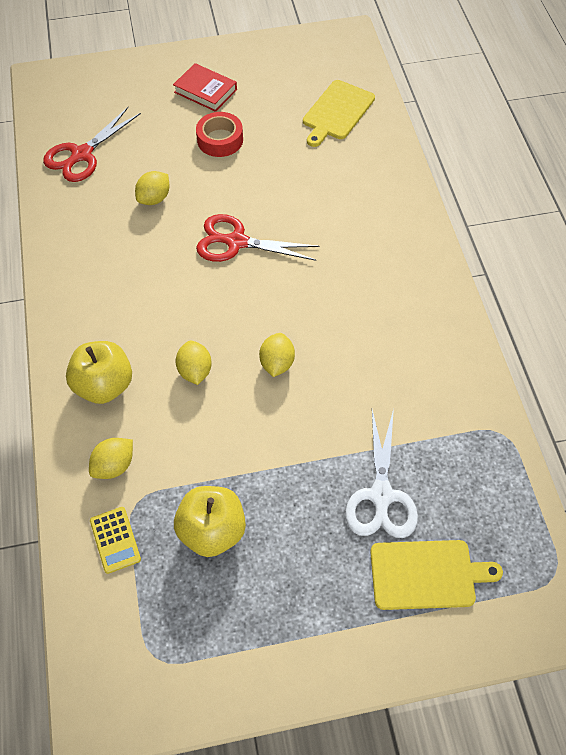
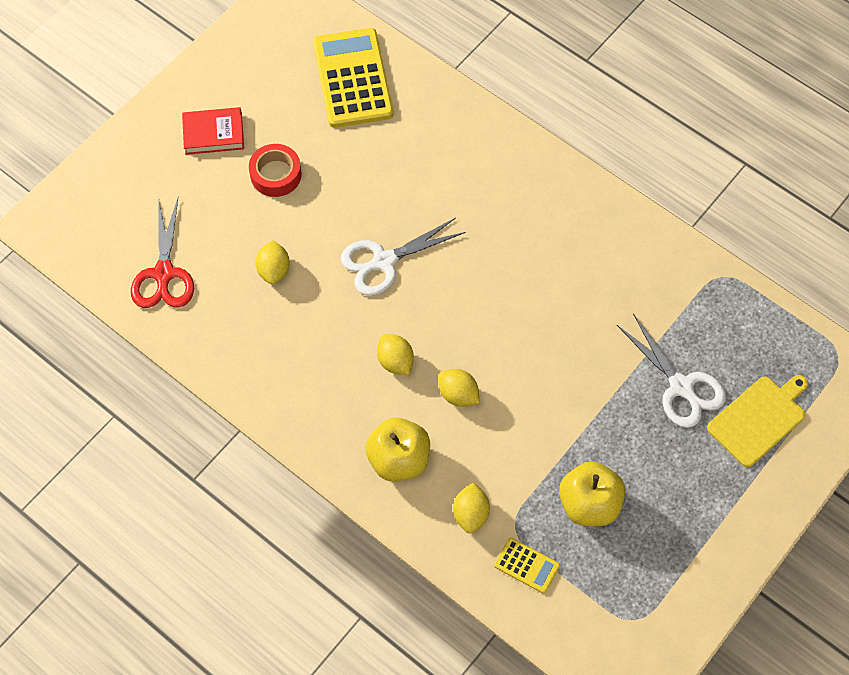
camera: 40 degrees left, 5 degrees up
red scissors [196,214,320,262] -> white scissors [341,218,466,296]
yellow lemon [259,333,295,377] -> yellow lemon moved to [377,334,414,375]
yellow cutting board [303,80,375,147] -> yellow calculator [313,28,393,128]

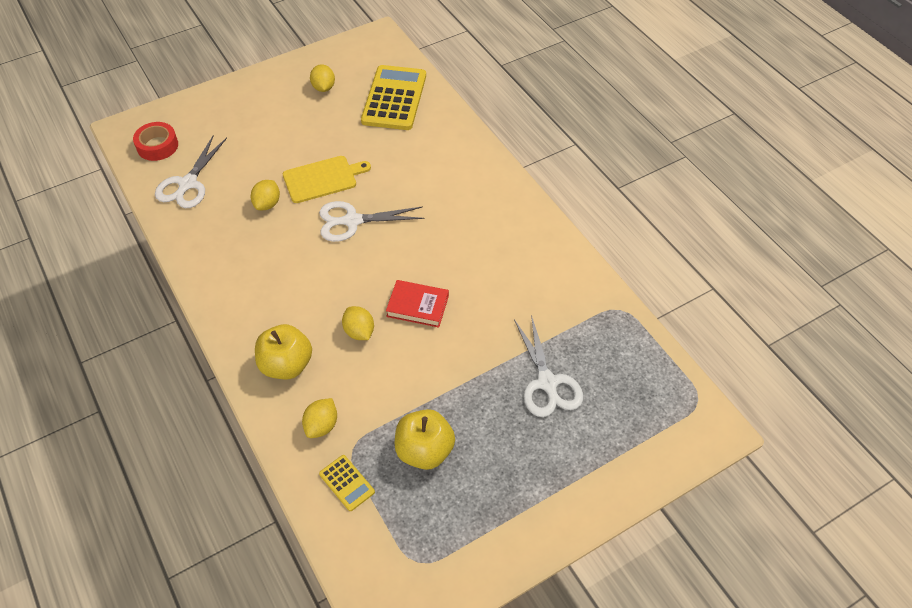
camera: 20 degrees right, 10 degrees down
red scissors [131,198,194,308] -> white scissors [155,135,227,208]
red book [182,107,244,155] -> red book moved to [386,280,449,328]
red tape [249,144,302,197] -> red tape moved to [133,122,178,161]
yellow lemon [377,334,414,375] -> yellow lemon moved to [310,64,335,92]
yellow cutting board [707,375,808,467] -> yellow cutting board moved to [283,156,371,203]

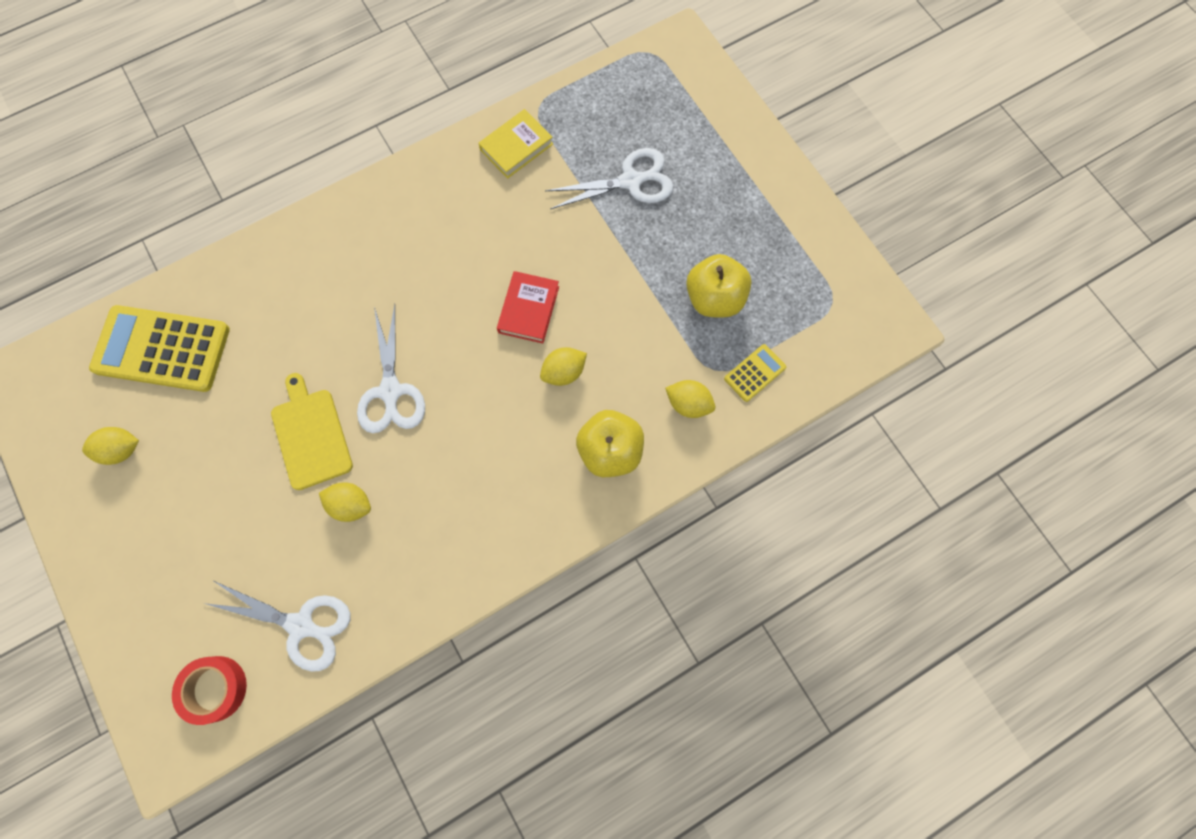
camera: 90 degrees left, 20 degrees up
none -> yellow book [478,109,553,179]

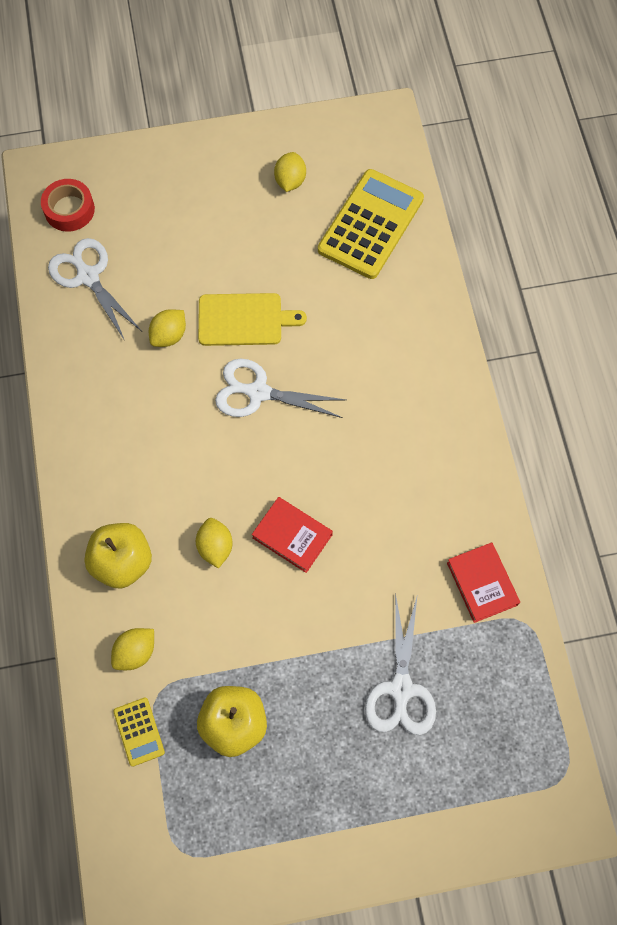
camera: 110 degrees right, 5 degrees down
white scissors [204,581,350,672] -> white scissors turned 105 degrees clockwise [48,238,142,341]
yellow book [478,109,553,179] -> red book [447,542,520,623]

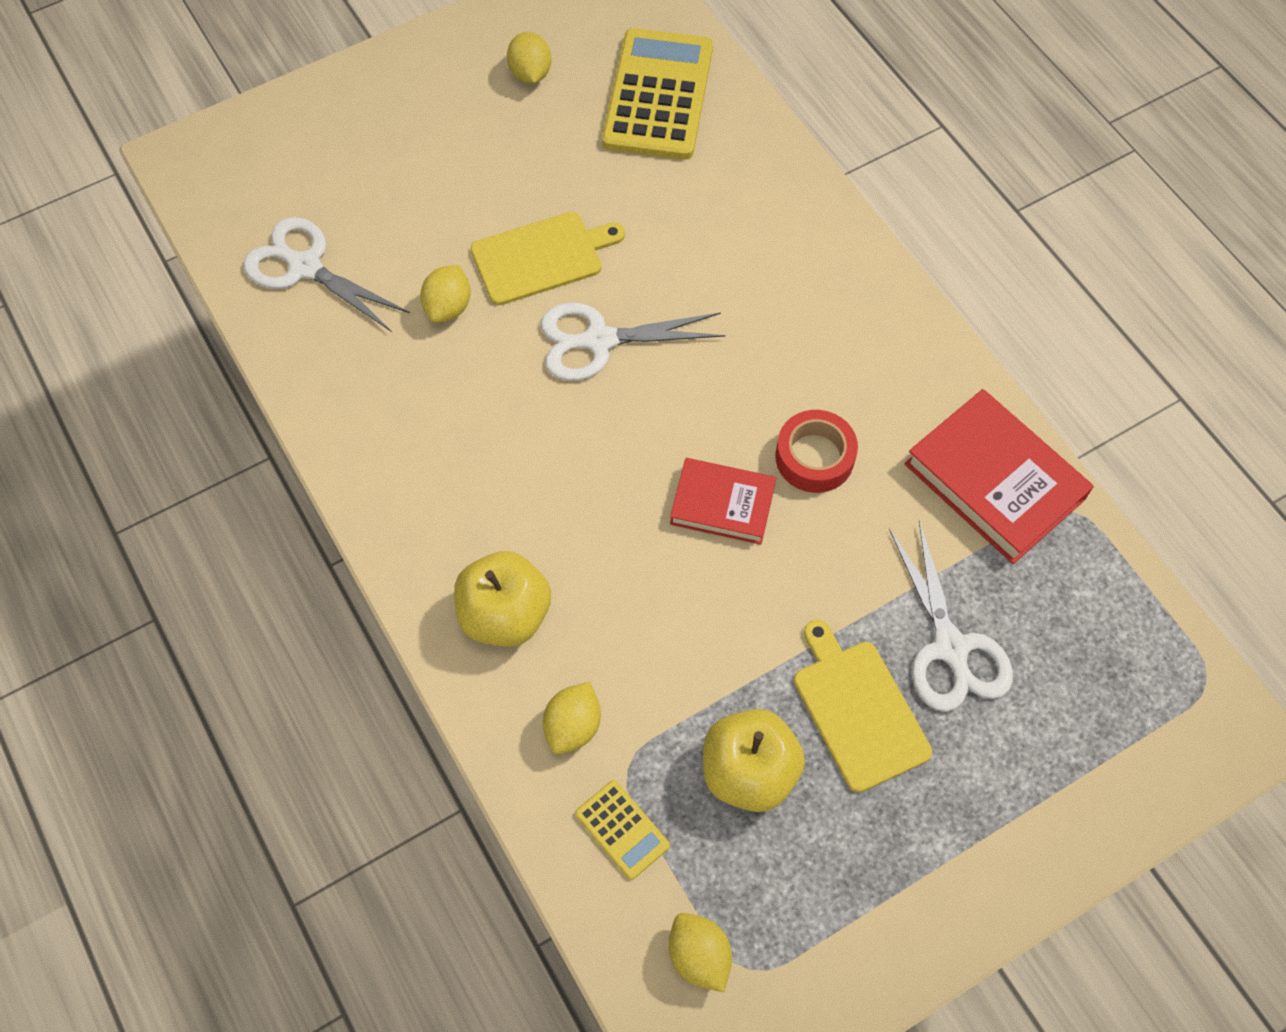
camera: 20 degrees left, 5 degrees down
red tape [41,179,95,232] -> red tape moved to [775,410,858,493]
yellow lemon [196,518,233,568] -> yellow lemon moved to [669,913,732,992]
red book [447,542,520,623] -> red book [905,389,1094,564], size x1.60
none -> yellow cutting board [794,620,932,792]

